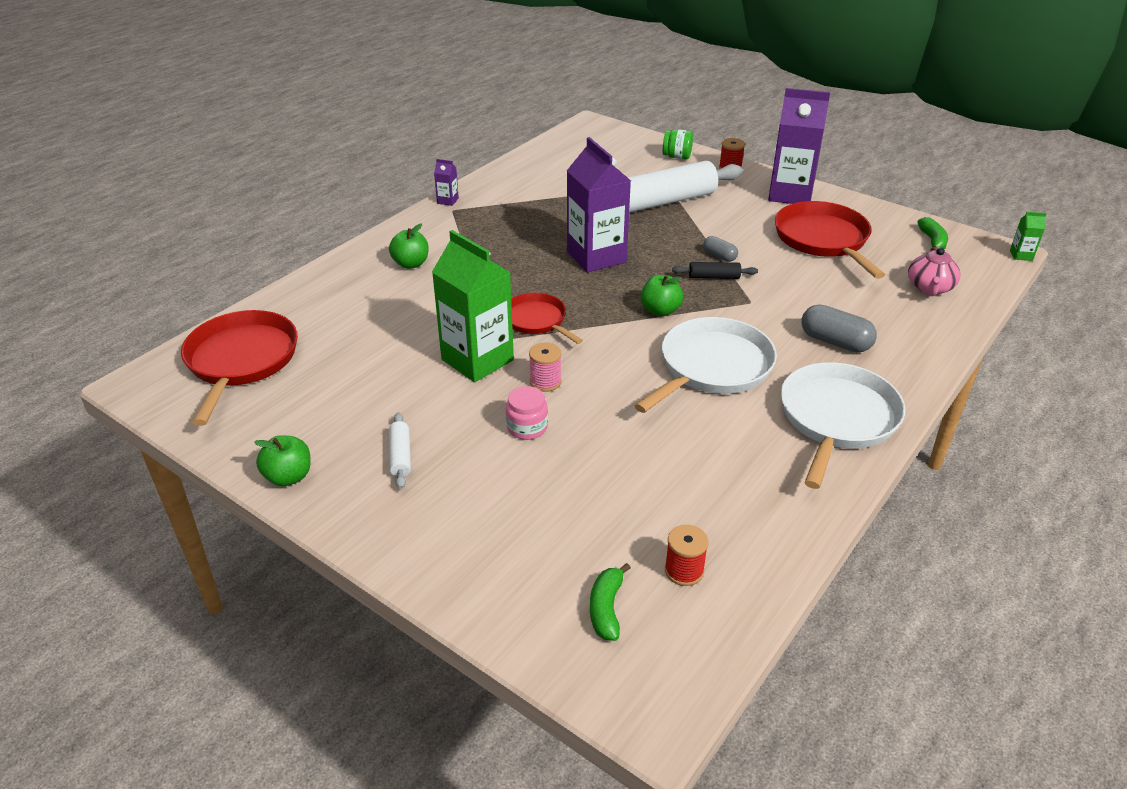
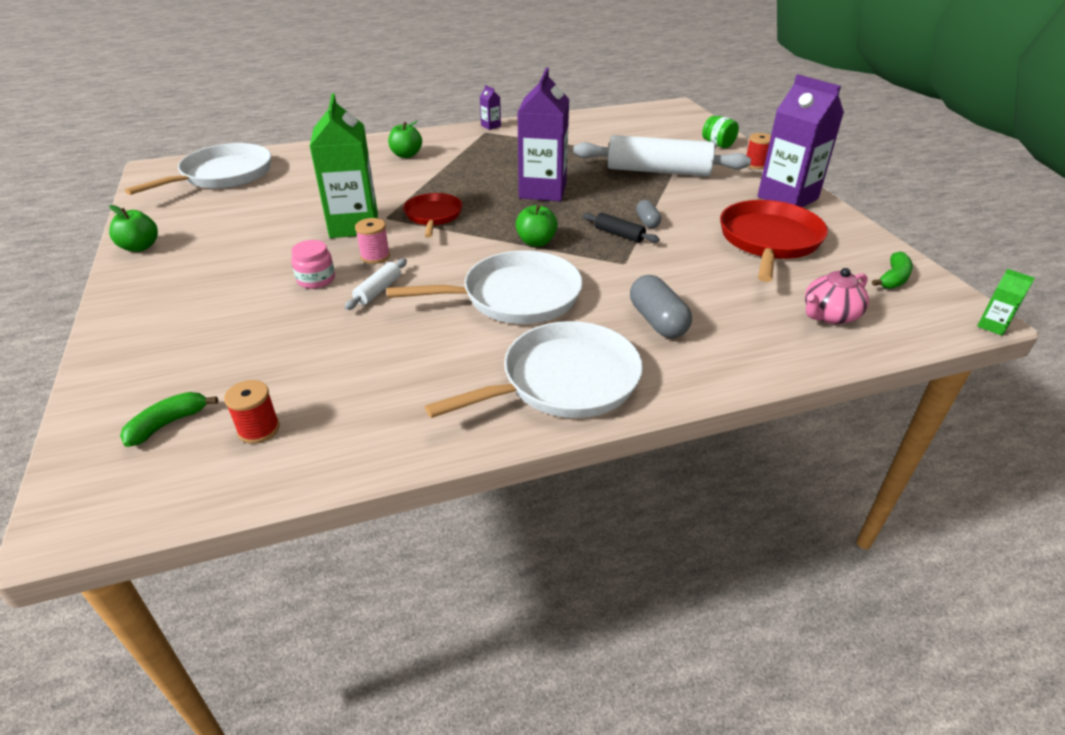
camera: 35 degrees right, 0 degrees up
red pan [181,310,298,426] -> white pan [125,143,271,195]
white rolling pin [389,412,411,489] -> white rolling pin moved to [344,258,407,310]

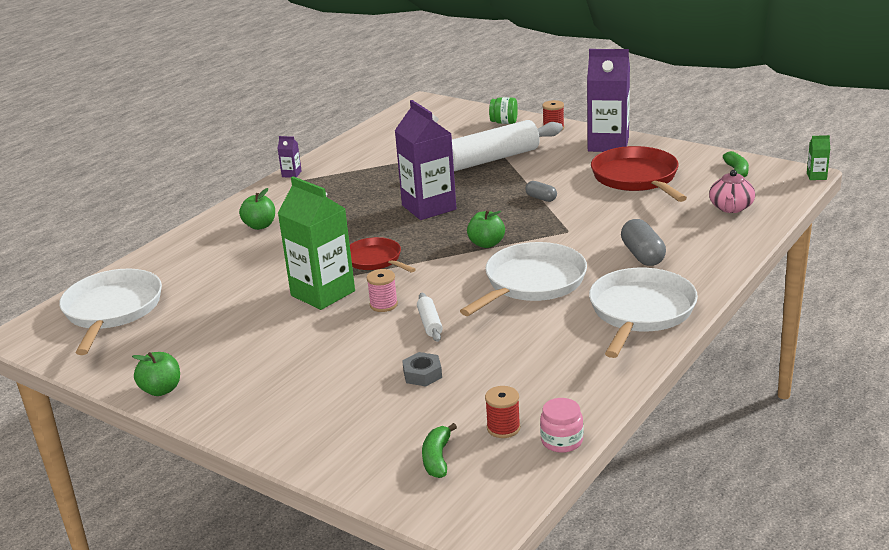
camera: 35 degrees left, 10 degrees down
pink jar [291,240,335,289] -> pink jar moved to [540,398,583,453]
black rolling pin [583,213,660,243] -> none
grey capsule [630,275,692,338] -> grey capsule turned 45 degrees clockwise [621,219,666,266]
none -> grey nut [402,352,442,386]

